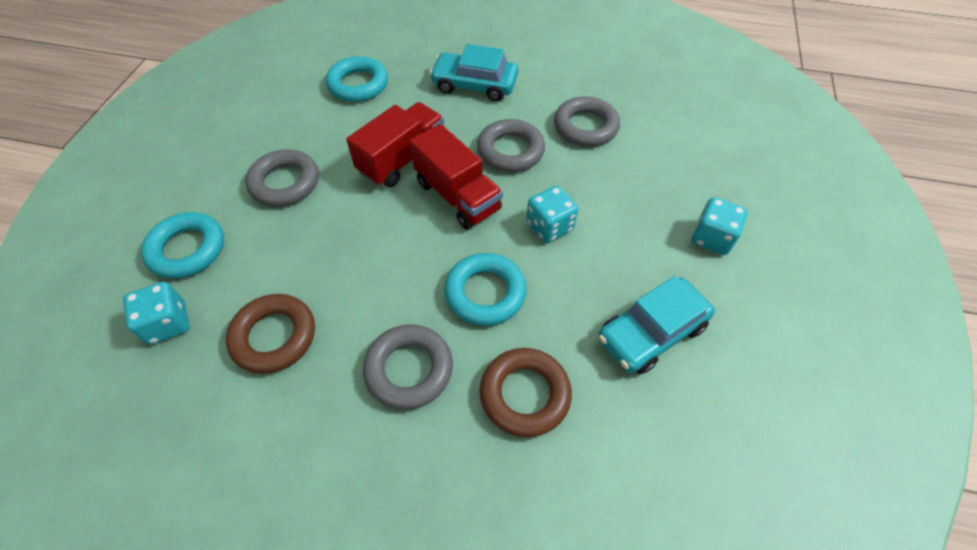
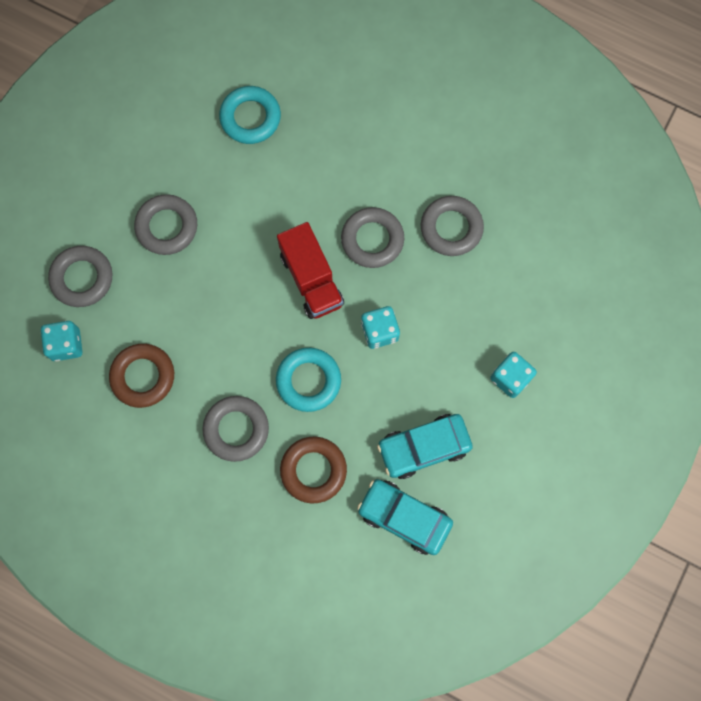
camera: 15 degrees right, 20 degrees up
turquoise ring [141,212,224,279] -> grey ring [48,246,112,307]
red truck [346,102,444,187] -> none
turquoise car [429,44,518,102] -> turquoise car moved to [357,479,453,555]

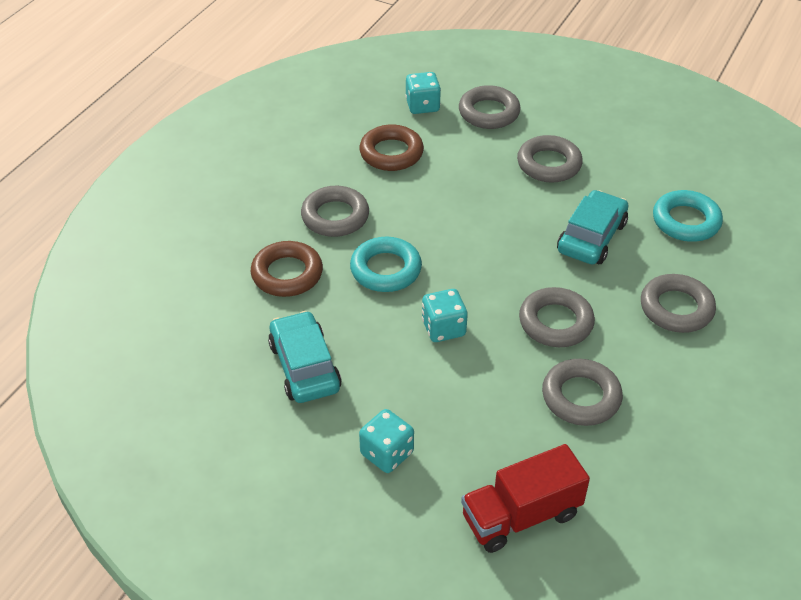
camera: 90 degrees right, 30 degrees down
red truck [277,222,344,319] -> red truck moved to [461,444,590,553]
turquoise car [357,479,453,555] -> turquoise car moved to [557,190,628,265]
none -> grey ring [641,274,716,333]

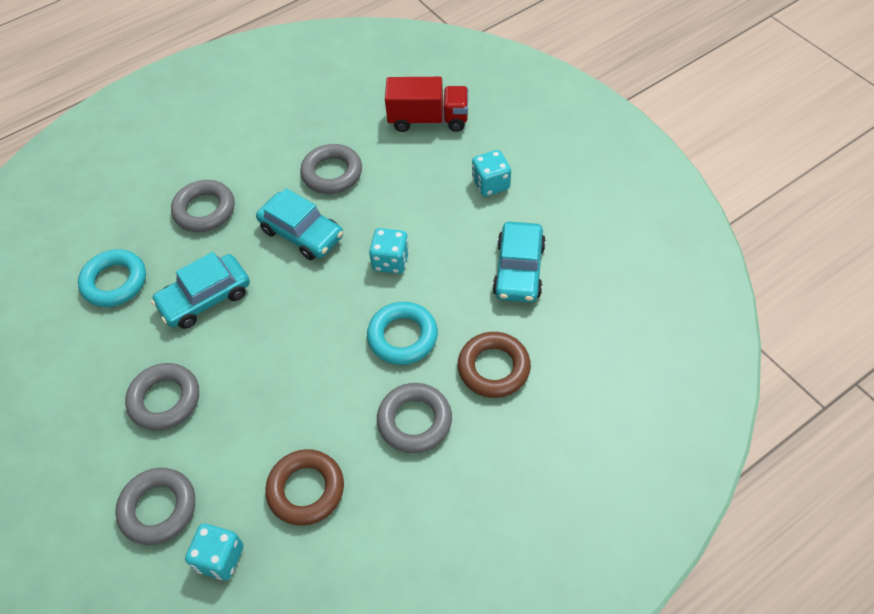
camera: 150 degrees left, 10 degrees up
grey ring [519,287,595,347] -> turquoise car [256,188,343,260]

